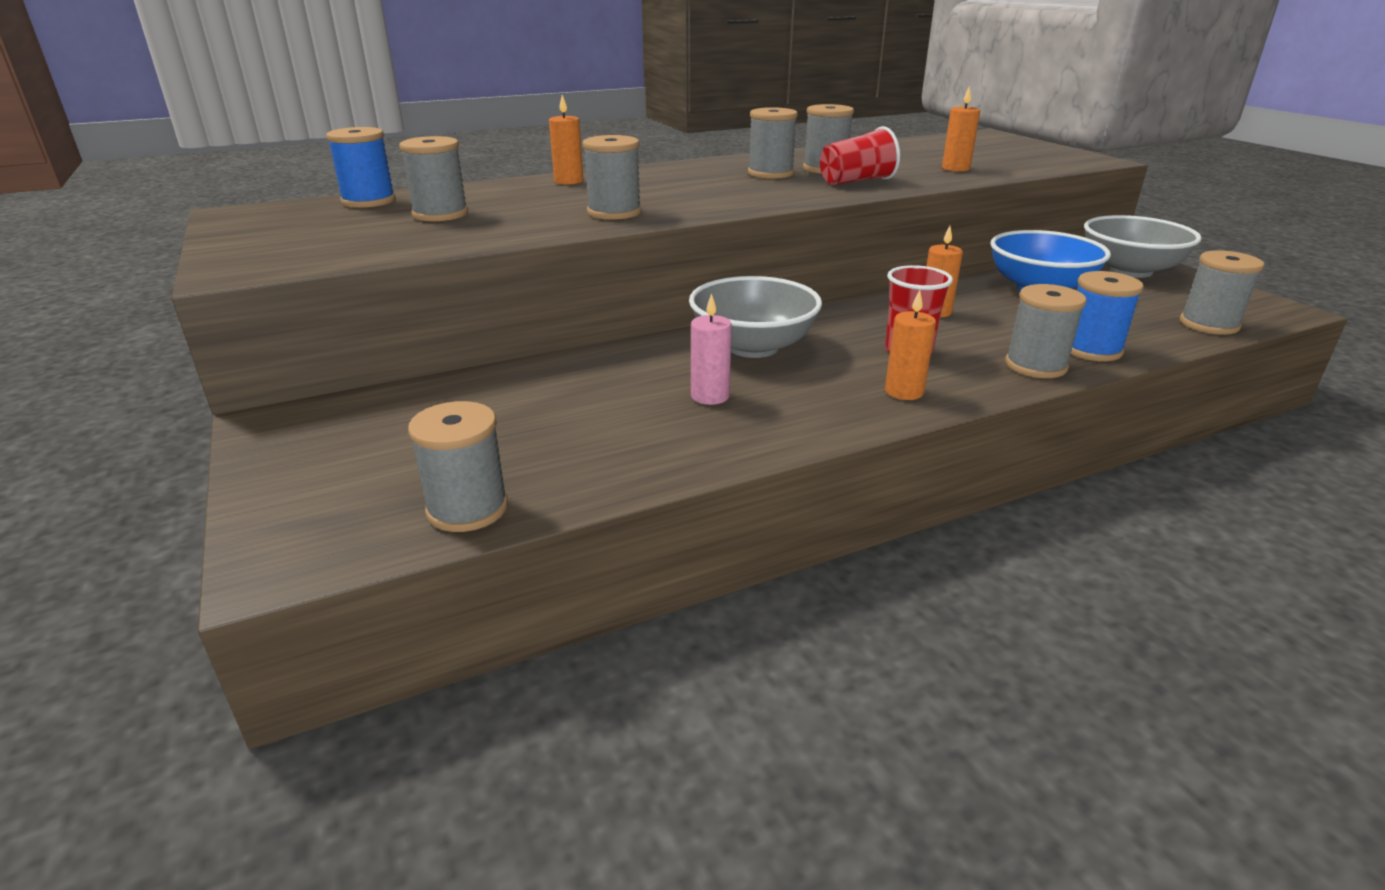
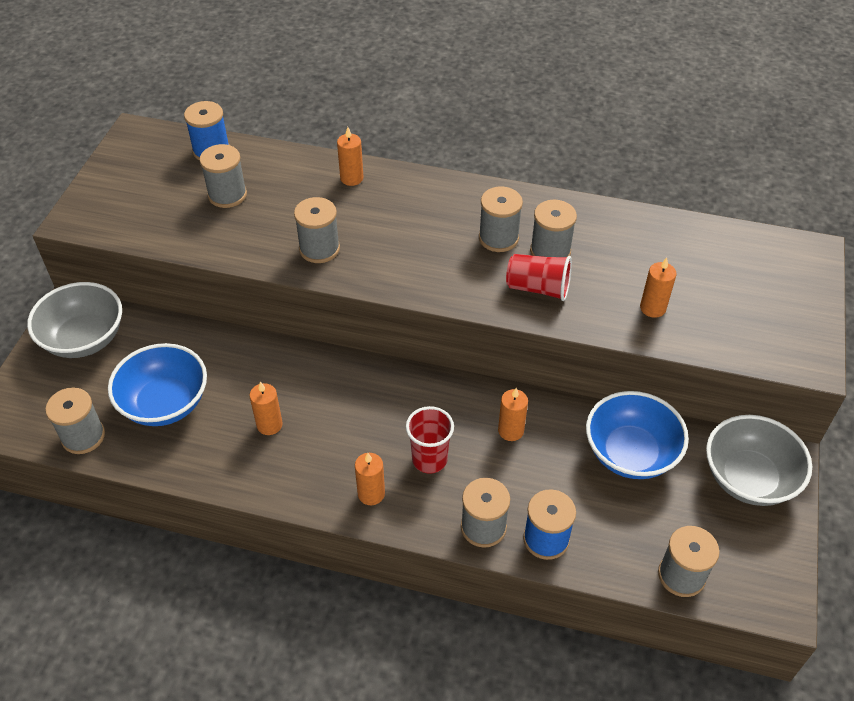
camera: 40 degrees right, 20 degrees up
grey bowl [689,276,822,358] -> grey bowl moved to [27,282,122,358]
pink candle [691,293,732,405] -> orange candle [249,382,283,435]
none -> blue bowl [108,343,207,426]

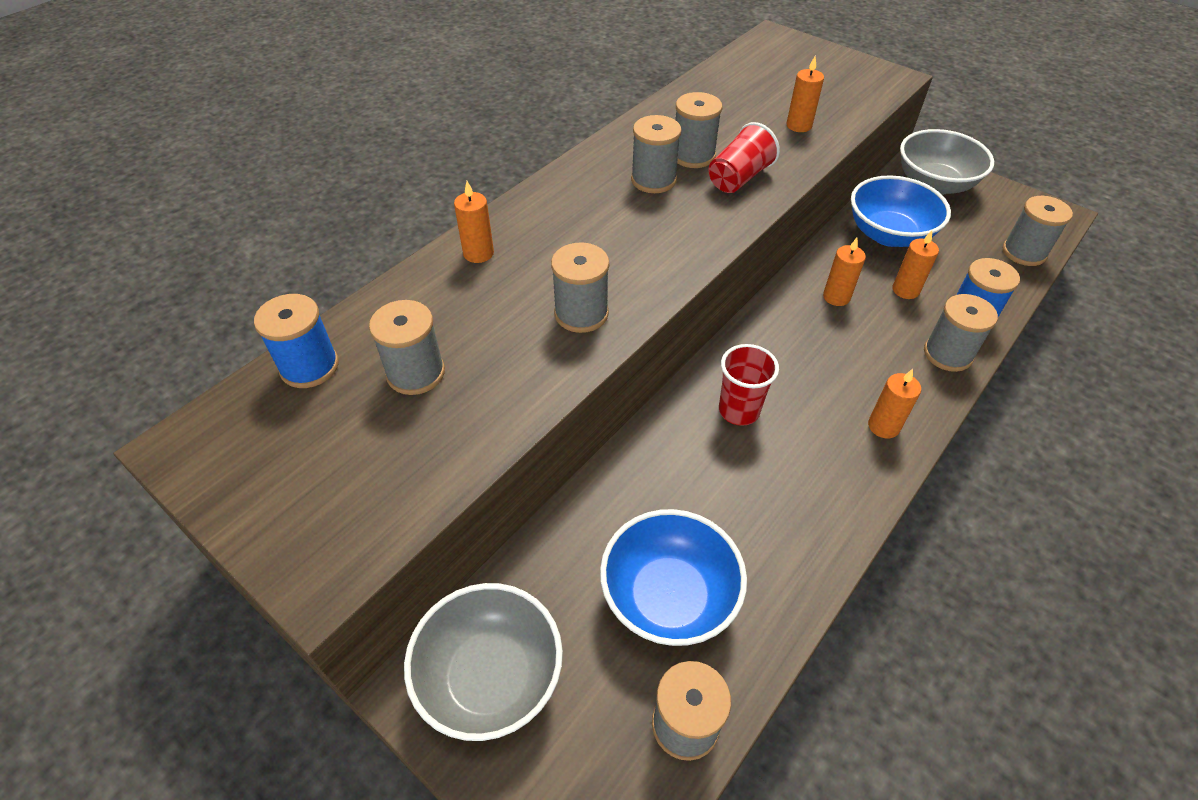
camera: 65 degrees left, 0 degrees up
orange candle [249,382,283,435] -> orange candle moved to [892,231,939,299]
red cup [406,406,454,474] -> red cup moved to [719,344,779,426]

